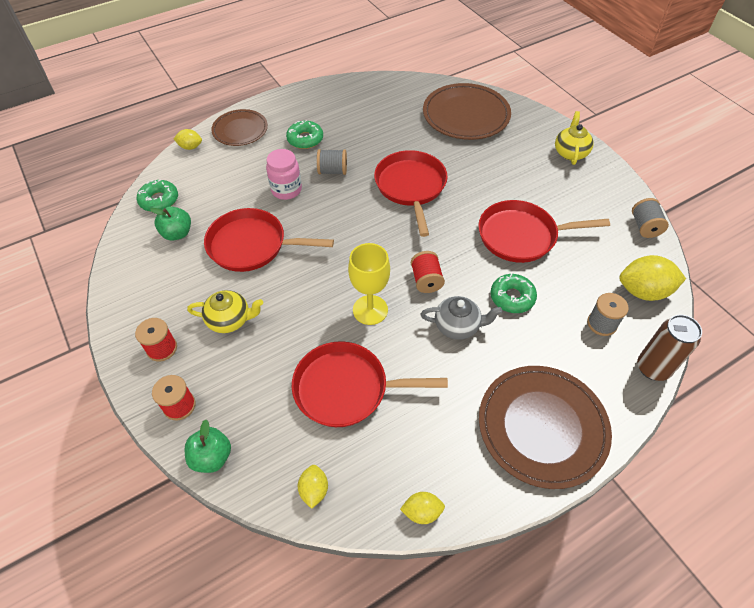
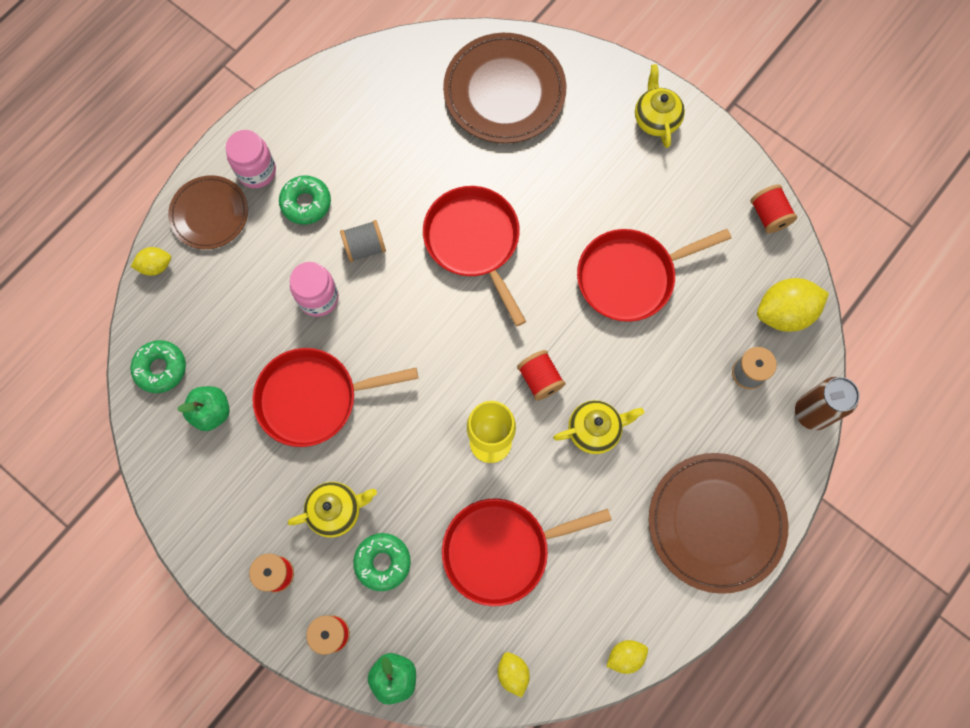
camera: 20 degrees left, 20 degrees up
grey teapot [420,296,502,340] -> yellow teapot [553,400,644,454]
green donut [491,274,537,313] -> green donut moved to [353,533,411,591]
grey spool [632,198,669,238] -> red spool [751,184,797,233]
none -> pink jar [226,130,276,188]

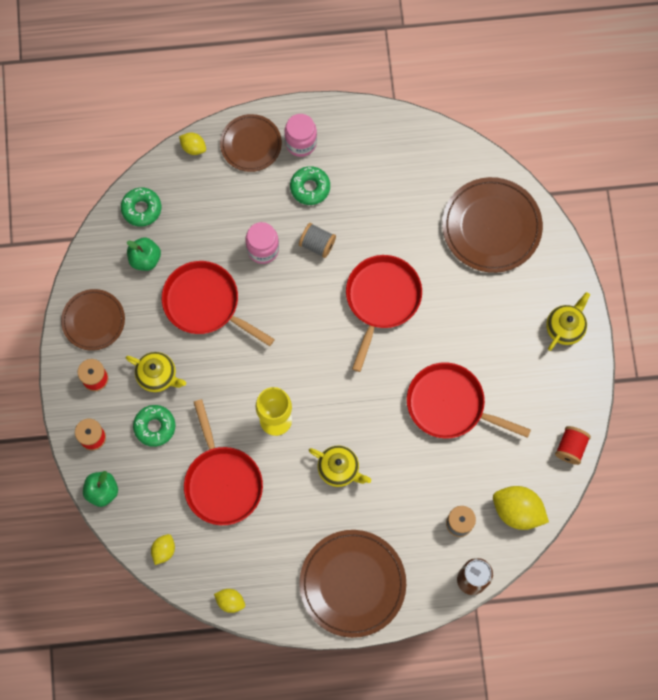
camera: 45 degrees right, 0 degrees up
red pan [442,498,612,606] -> red pan turned 135 degrees counterclockwise [184,399,263,525]
red spool [517,350,565,401] -> none
none -> brown plate [61,289,125,351]

